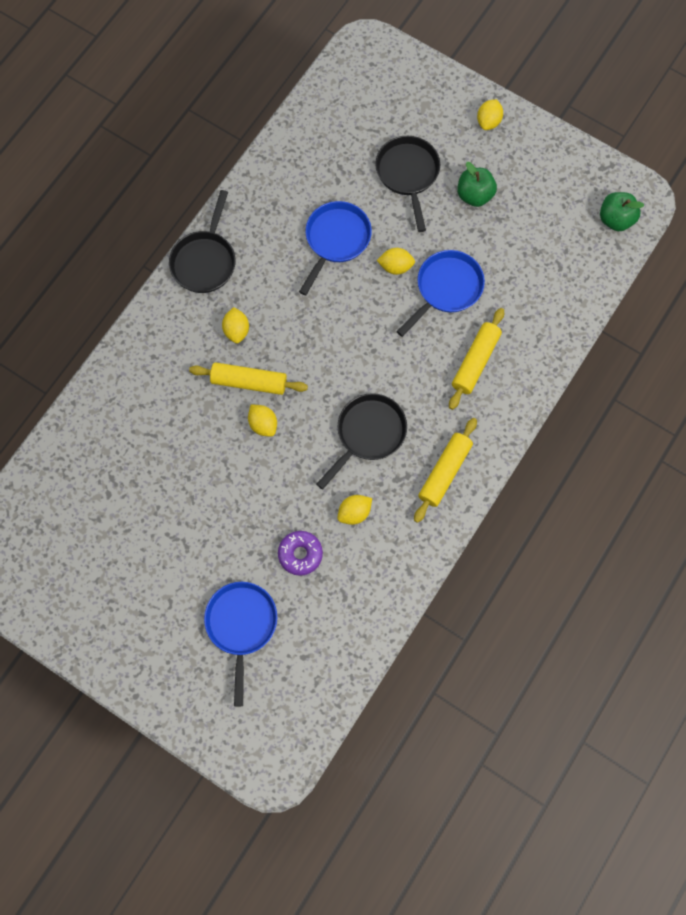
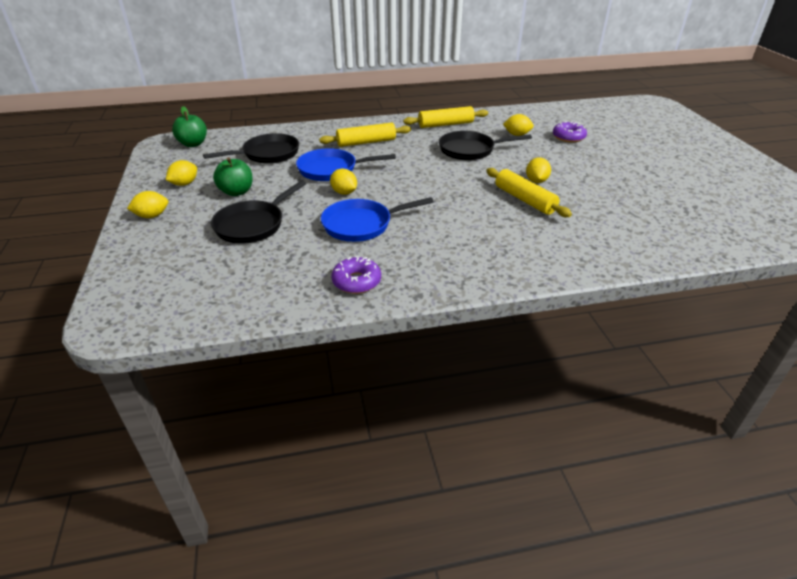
camera: 135 degrees left, 35 degrees down
black pan [169,190,236,293] -> black pan moved to [203,133,299,164]
blue pan [204,582,277,706] -> none
yellow lemon [222,307,249,343] -> yellow lemon moved to [166,160,197,186]
none -> purple donut [331,256,381,294]

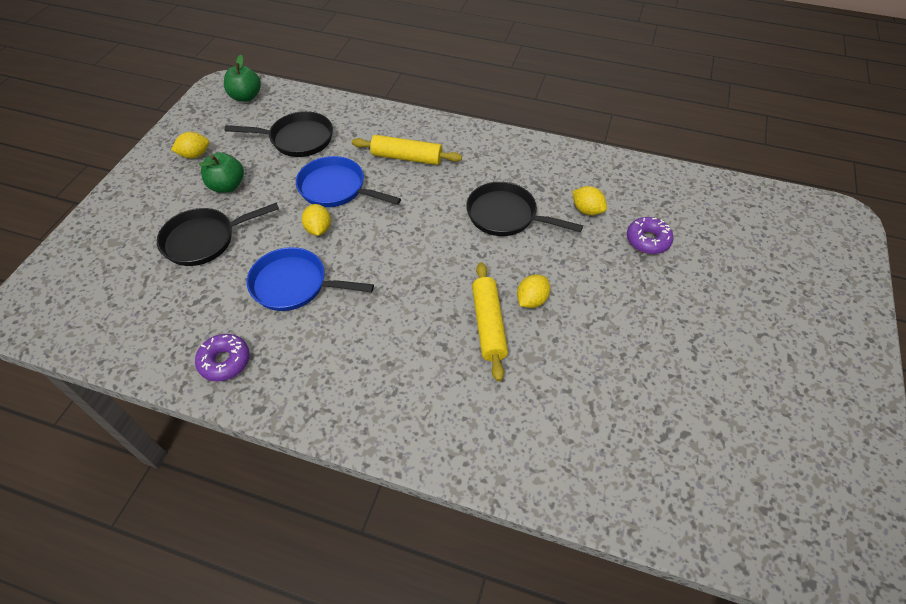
camera: 30 degrees right, 15 degrees up
yellow lemon [127,191,168,218] -> none
yellow rolling pin [403,106,488,128] -> none

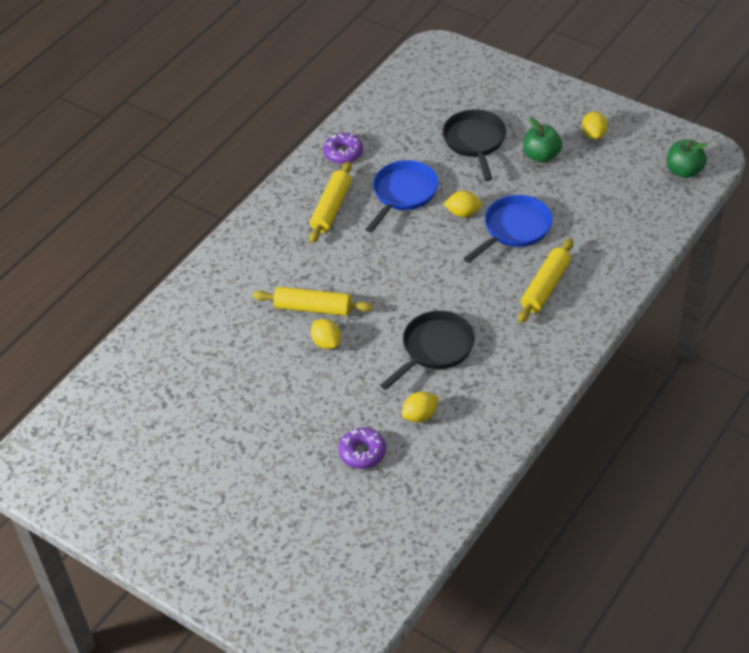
camera: 110 degrees right, 5 degrees down
black pan [224,111,333,157] -> none
none -> yellow rolling pin [309,161,352,243]

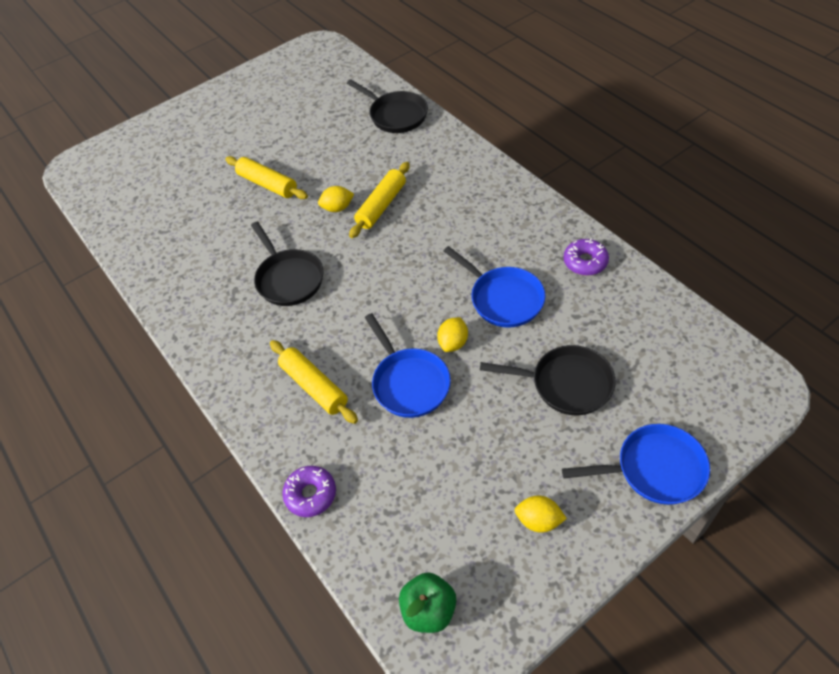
camera: 110 degrees right, 5 degrees up
yellow rolling pin [309,161,352,243] -> yellow rolling pin moved to [225,156,308,199]
purple donut [338,428,386,469] -> purple donut moved to [282,466,336,517]
yellow lemon [402,392,438,422] -> none
green apple [523,117,562,163] -> none
none -> black pan [347,79,428,133]
none -> blue pan [562,424,710,505]

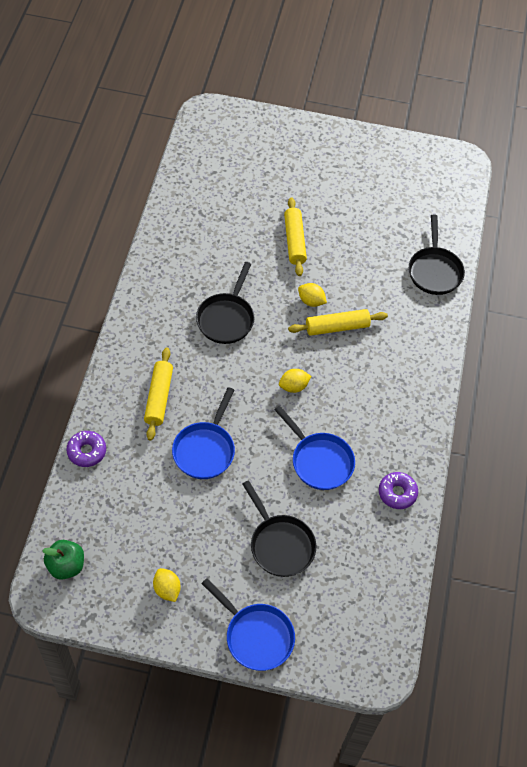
camera: 40 degrees right, 5 degrees up
yellow lemon [437,317,468,352] -> yellow lemon moved to [279,369,311,393]
blue pan [444,246,545,328] -> blue pan turned 45 degrees counterclockwise [274,406,355,490]

